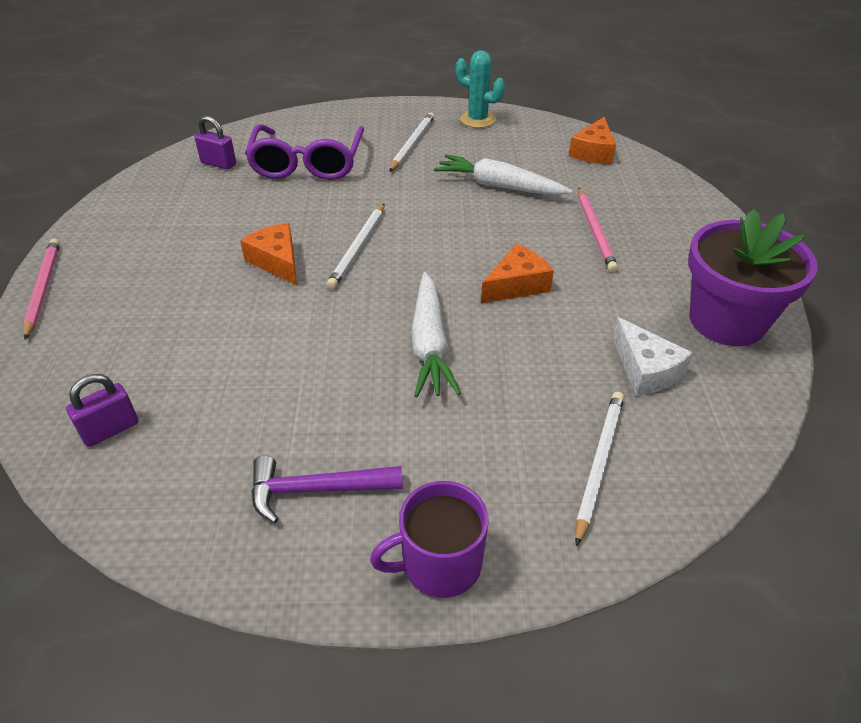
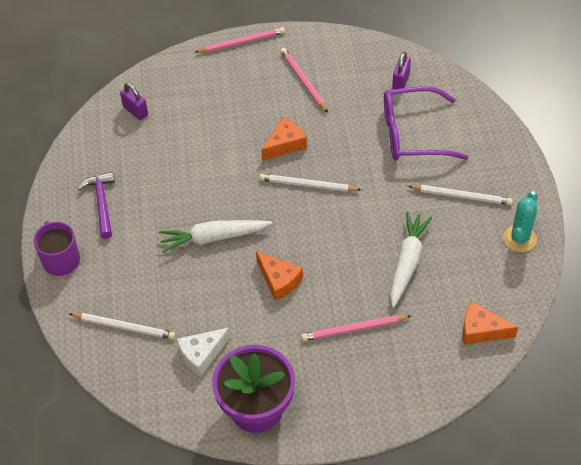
camera: 85 degrees right, 10 degrees up
none -> pink pencil [280,48,328,113]

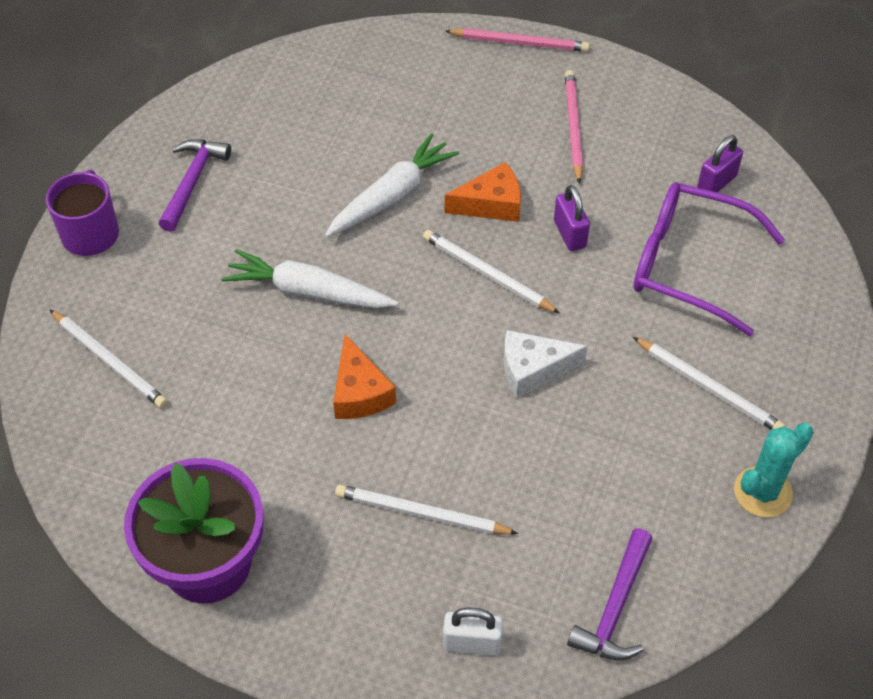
camera: 25 degrees right, 0 degrees up
purple padlock [120,83,148,120] -> purple padlock moved to [554,185,590,251]
white cheese [177,328,230,377] -> white cheese moved to [504,330,588,398]
pink pencil [301,315,411,341] -> white pencil [335,485,518,534]
white carrot [390,211,432,308] -> white carrot moved to [325,133,459,237]
orange cheese [463,301,518,345] -> purple hammer [567,529,653,661]
none -> white padlock [443,608,503,656]

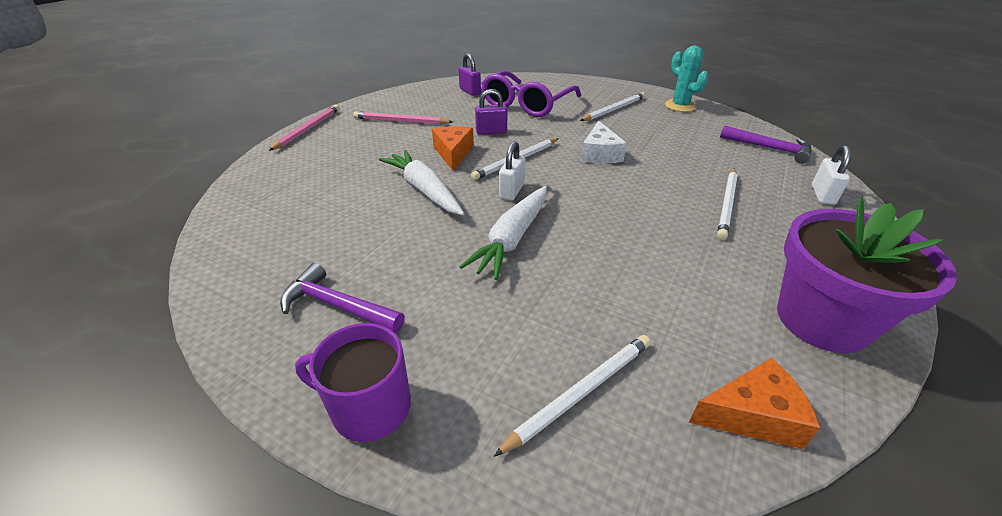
camera: 80 degrees left, 15 degrees down
orange cheese [333,334,396,419] -> orange cheese moved to [689,358,820,449]
none -> white padlock [499,141,526,201]

